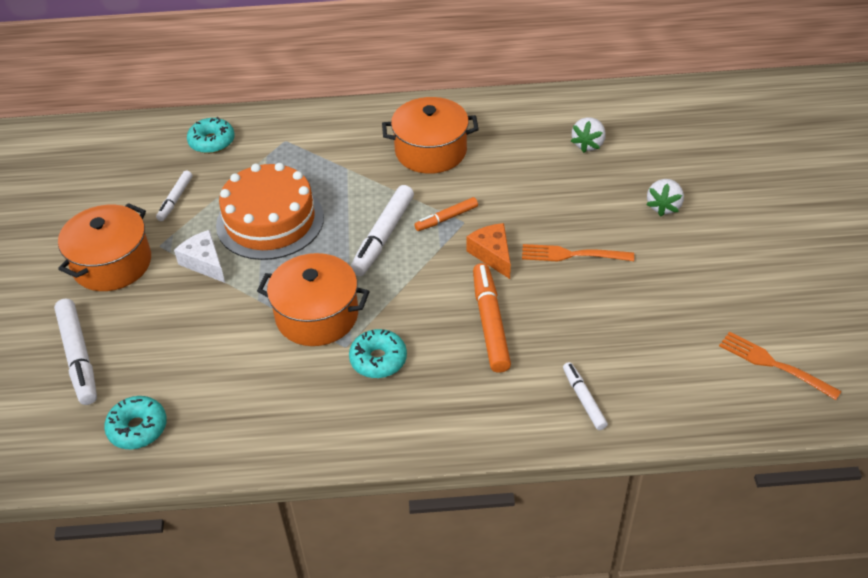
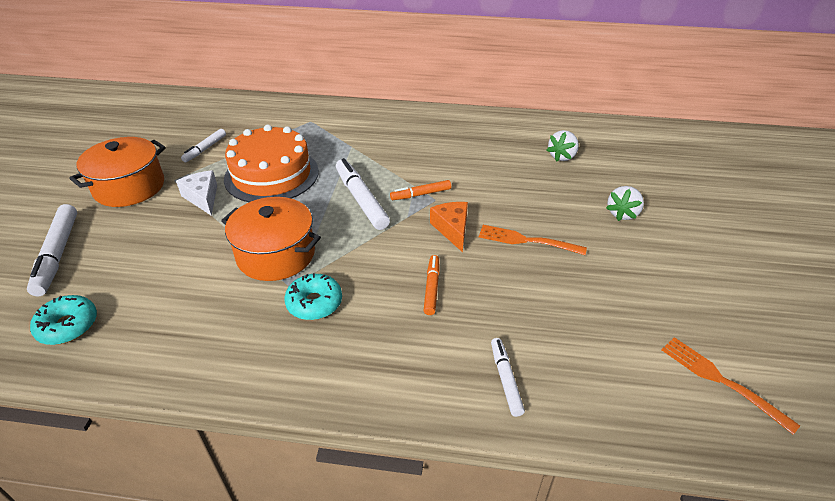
camera: 10 degrees right, 5 degrees down
turquoise donut [187,117,235,154] -> none
white marker [351,185,414,276] -> white marker turned 120 degrees clockwise [336,158,390,230]
orange pot [382,97,479,174] -> none
orange marker [473,263,511,373] -> orange marker [423,255,440,315], size x0.58

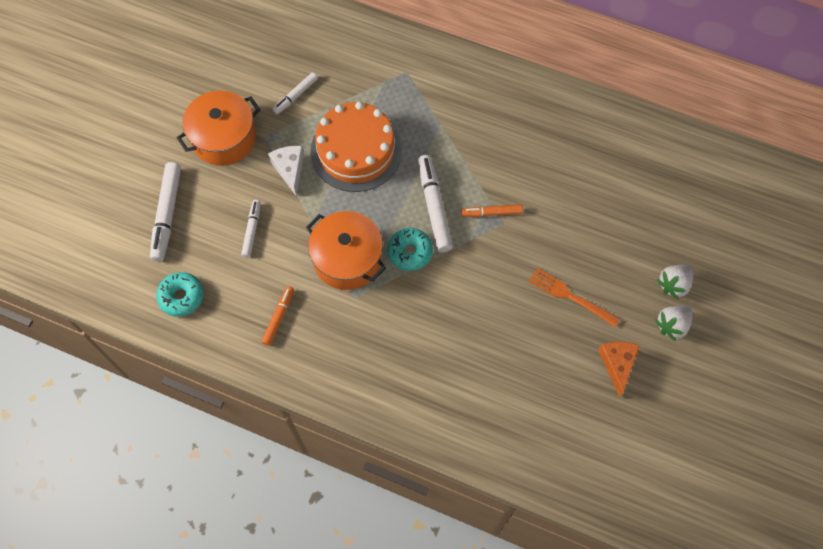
camera: 15 degrees right, 25 degrees up
turquoise donut [284,273,342,320] -> turquoise donut moved to [387,228,433,271]
orange marker [423,255,440,315] -> orange marker moved to [262,286,294,346]
orange cheese [430,202,468,252] -> orange cheese moved to [598,342,640,397]
white marker [491,338,525,417] -> white marker moved to [241,200,261,258]
white strawberry [547,130,579,162] -> white strawberry moved to [655,306,693,341]
orange fork [662,337,800,435] -> none

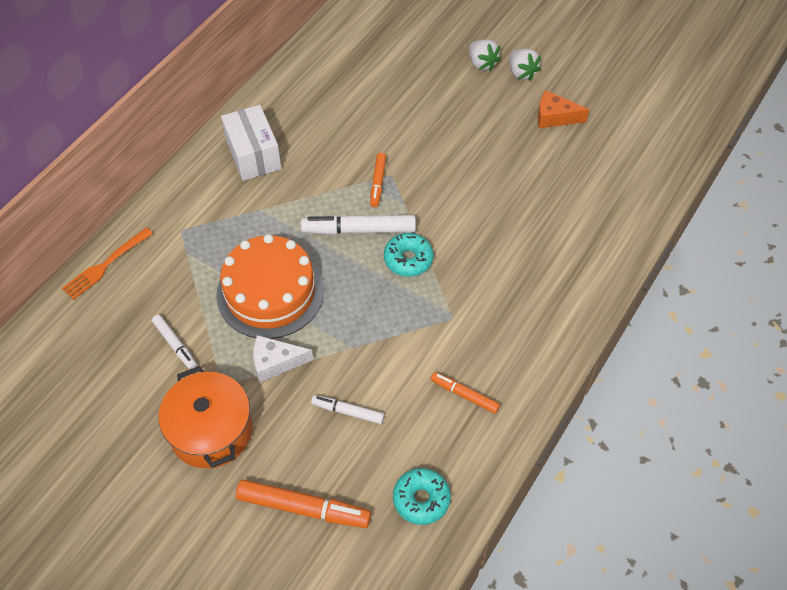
camera: 80 degrees left, 10 degrees down
white marker [150,162,181,261] -> orange marker [236,479,371,528]
orange pot [306,211,386,290] -> none
orange fork [528,268,620,327] -> orange fork moved to [62,227,153,300]
none -> white box [221,105,282,181]

